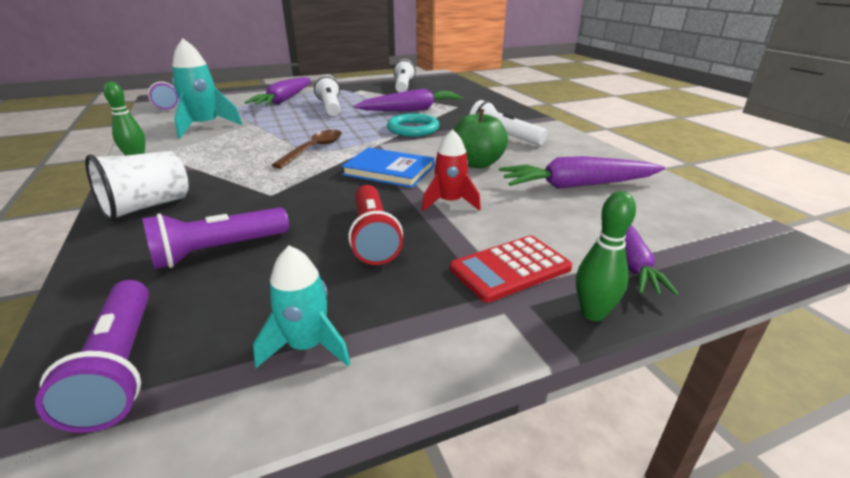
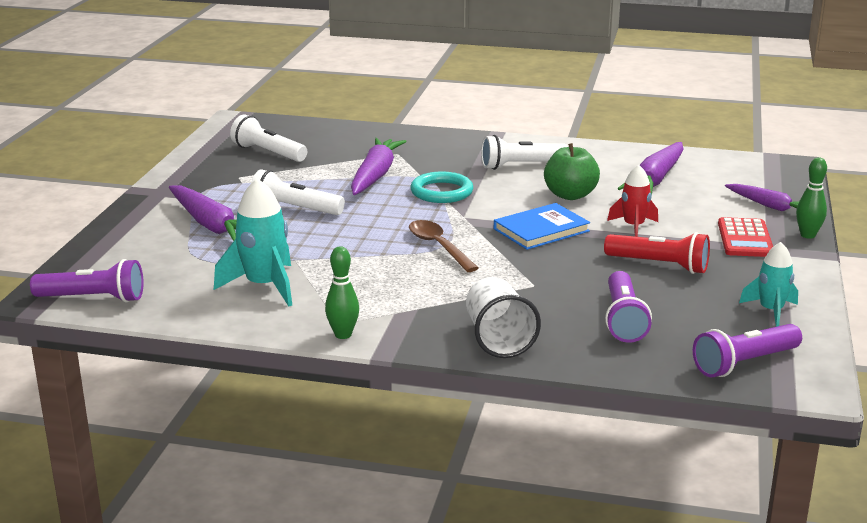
camera: 55 degrees left, 5 degrees down
purple flashlight [35,280,149,433] -> purple flashlight turned 135 degrees clockwise [693,324,802,377]

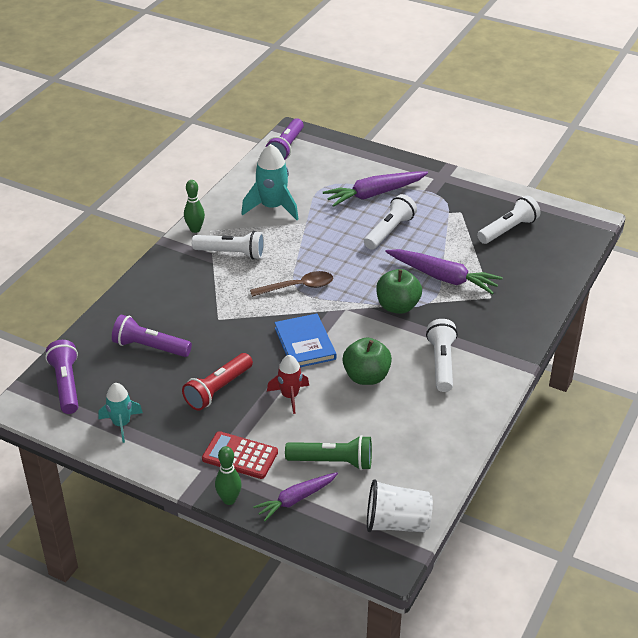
camera: 105 degrees right, 15 degrees up
turquoise ring [411,172,473,203] -> green apple [376,269,422,314]
white cup [466,277,541,358] -> white cup moved to [367,479,433,533]
purple carrot [618,142,684,194] -> none
none -> white flashlight [192,231,265,260]
none -> green flashlight [285,435,372,470]

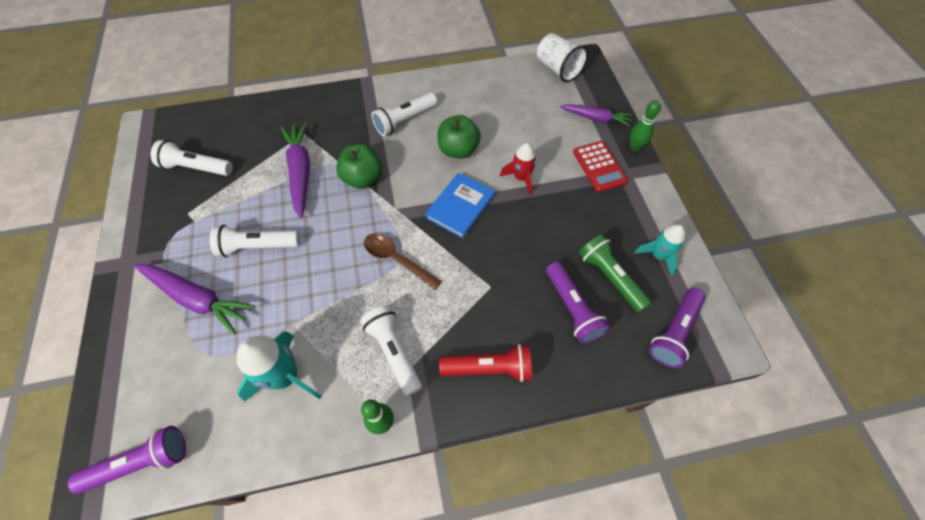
camera: 130 degrees left, 20 degrees up
red flashlight [182,353,253,411] -> red flashlight moved to [439,344,532,382]
green flashlight [285,435,372,470] -> green flashlight moved to [579,234,652,313]

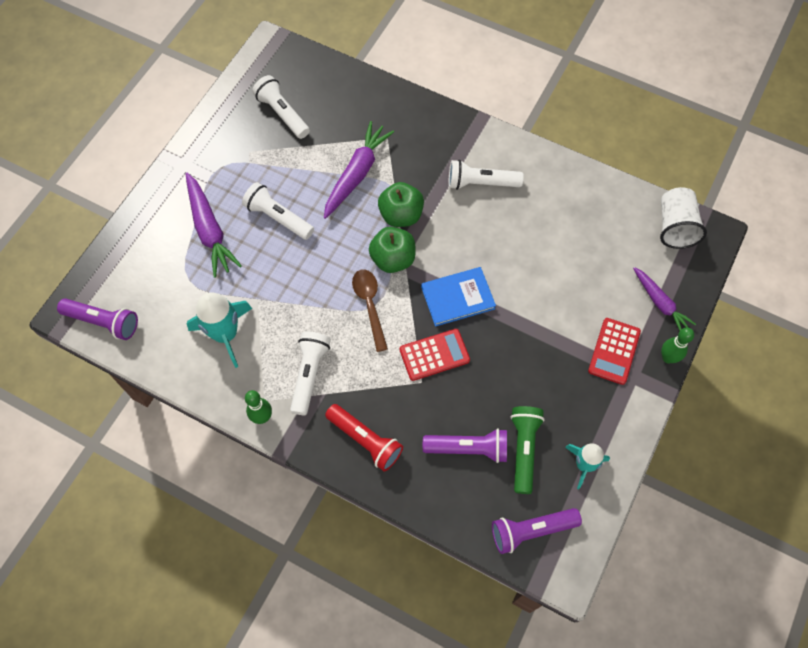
camera: 40 degrees right, 5 degrees up
green apple [437,115,481,159] -> green apple moved to [369,227,416,273]
red rocket [500,143,537,195] -> none
purple flashlight [546,262,610,344] -> purple flashlight turned 105 degrees counterclockwise [423,428,507,463]
none -> red calculator [399,329,470,381]

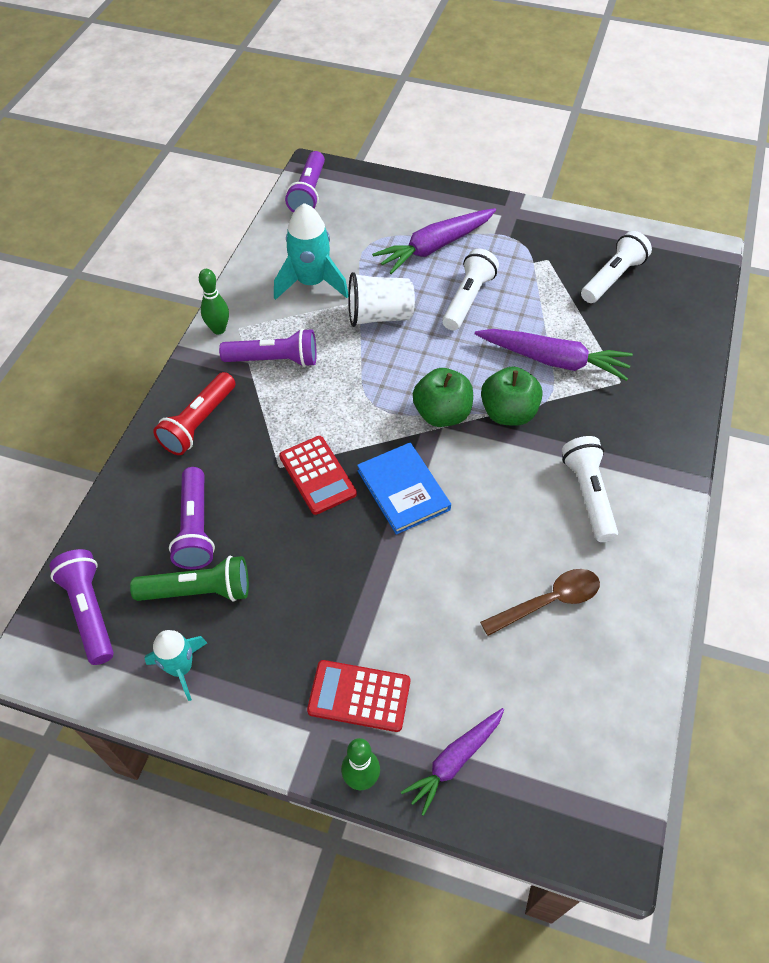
camera: 80 degrees right, 10 degrees down
white flashlight [290,331,331,415] -> purple flashlight [219,328,316,367]
brown spoon [352,269,388,352] -> brown spoon moved to [480,569,600,636]
white cup [660,187,707,249] -> white cup moved to [348,272,415,327]

